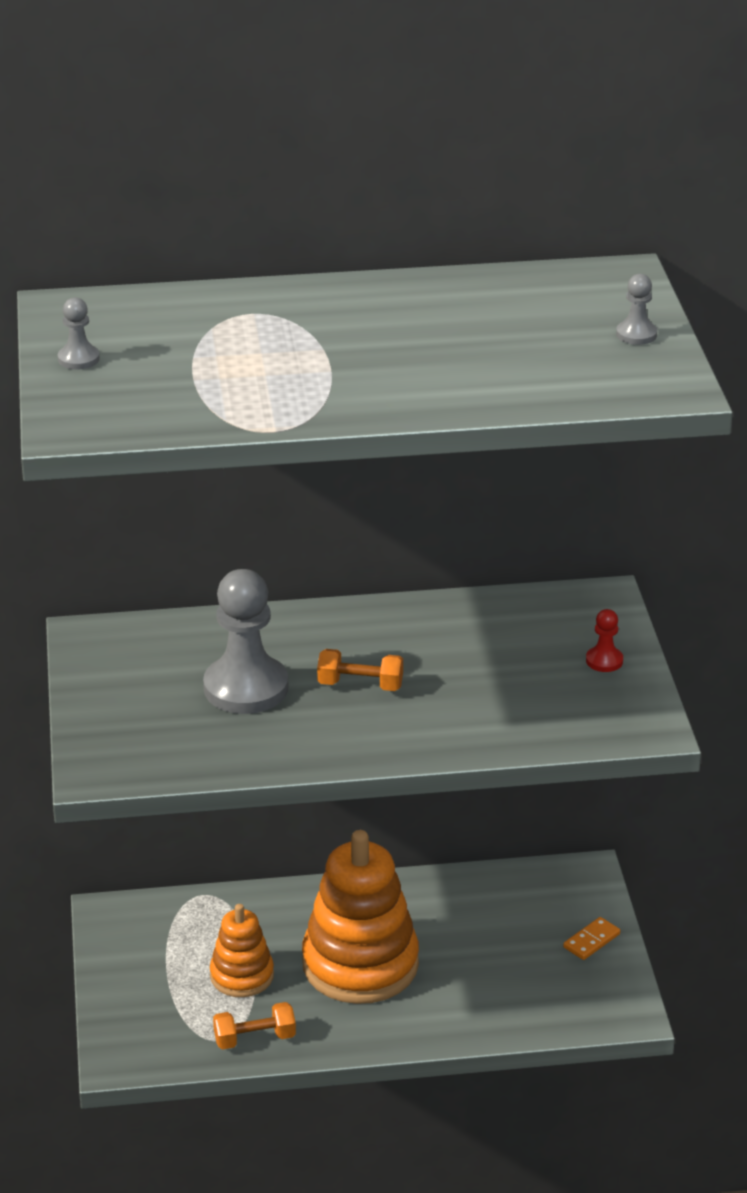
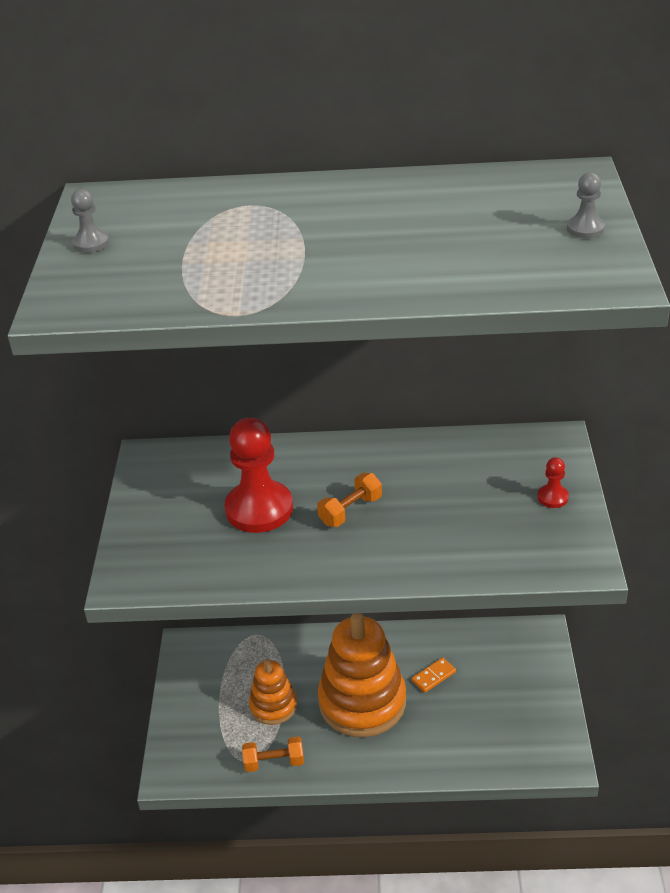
camera: 10 degrees right, 5 degrees up
grey pawn [203,569,288,714] -> red pawn [225,418,293,533]
orange dumbbell [317,649,403,691] -> orange dumbbell turned 60 degrees counterclockwise [317,473,382,527]
orange domino [563,917,620,960] -> orange domino moved to [411,657,456,693]

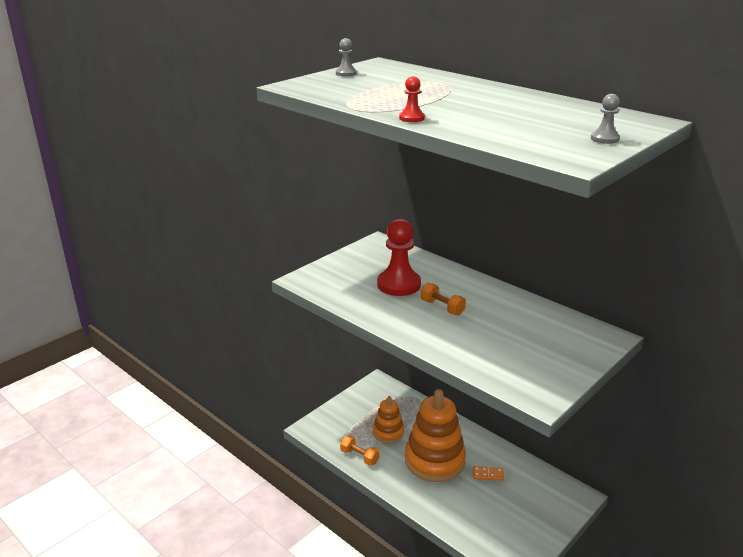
camera: 40 degrees right, 10 degrees down
orange dumbbell [317,473,382,527] -> orange dumbbell turned 45 degrees clockwise [421,283,466,316]
red pawn [538,457,569,508] -> red pawn moved to [399,76,425,122]

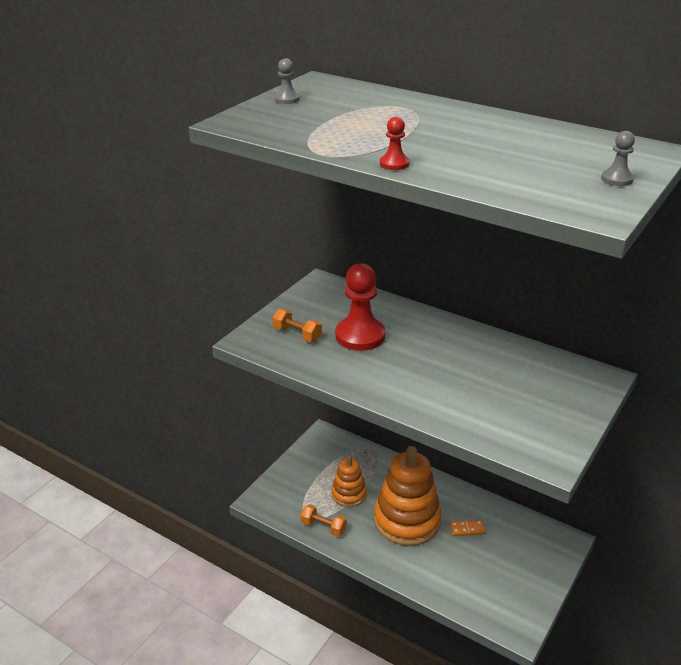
camera: 10 degrees left, 5 degrees up
orange dumbbell [421,283,466,316] -> orange dumbbell moved to [273,309,322,342]

